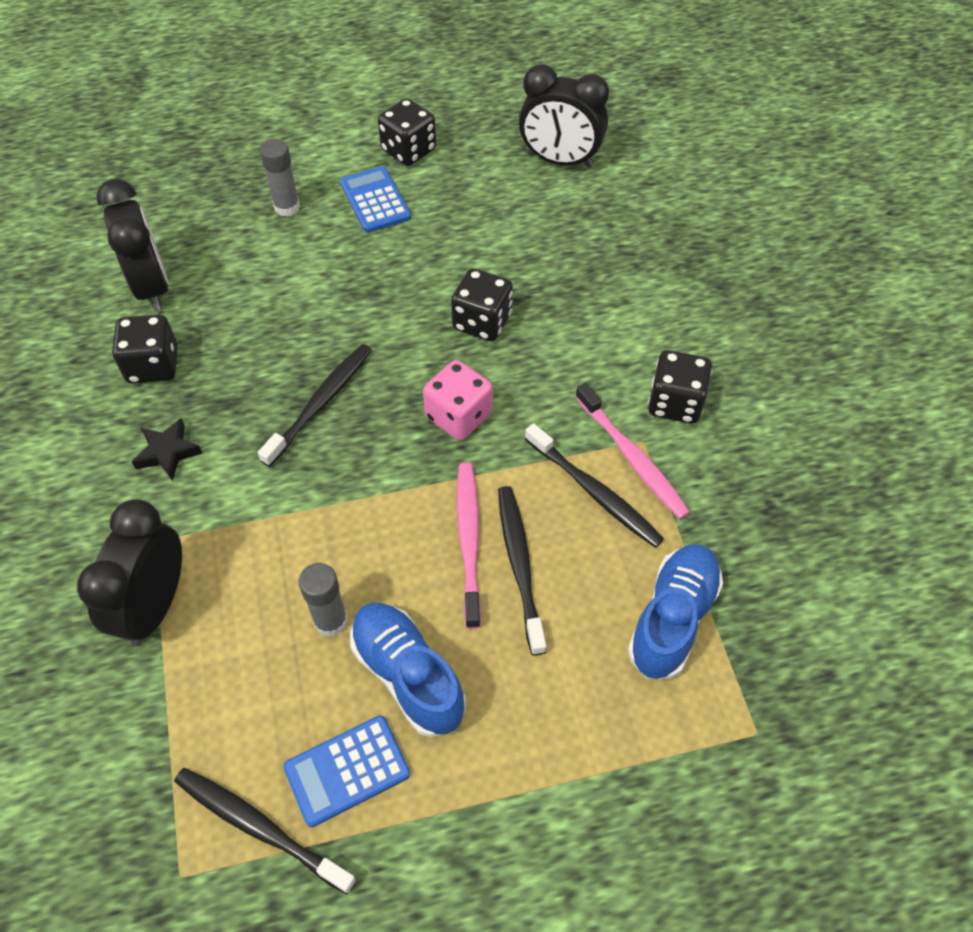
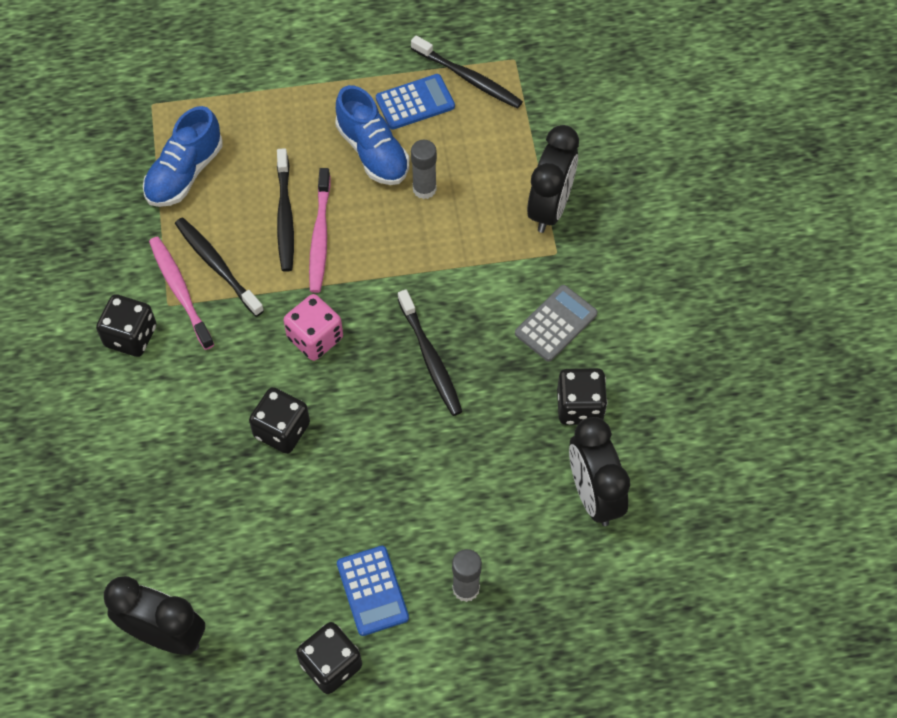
camera: 175 degrees left, 5 degrees up
black star [132,418,202,481] -> grey calculator [515,285,598,362]
black toothbrush [258,344,372,467] -> black toothbrush turned 60 degrees counterclockwise [398,289,463,416]

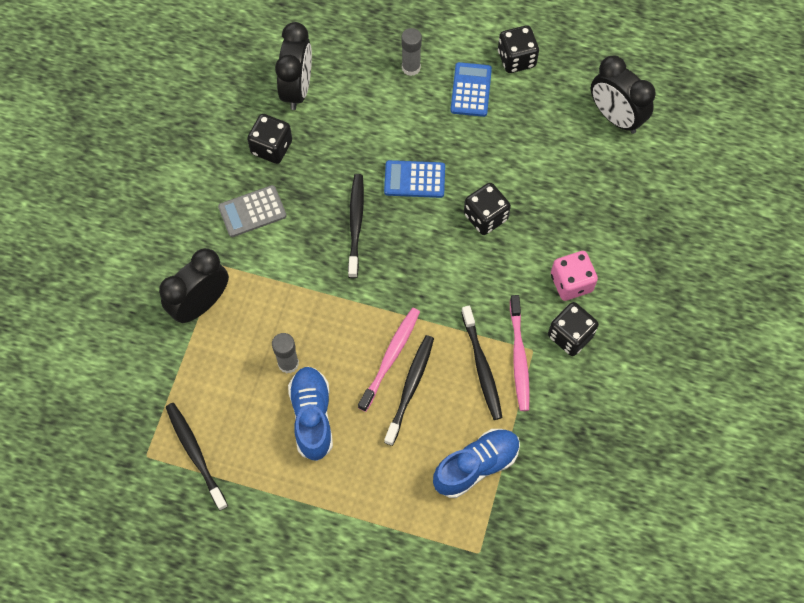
camera: 155 degrees left, 5 degrees up
pink dice [284,294,343,361] -> pink dice moved to [551,251,598,301]
blue calculator [376,74,455,130] -> blue calculator moved to [384,160,445,198]

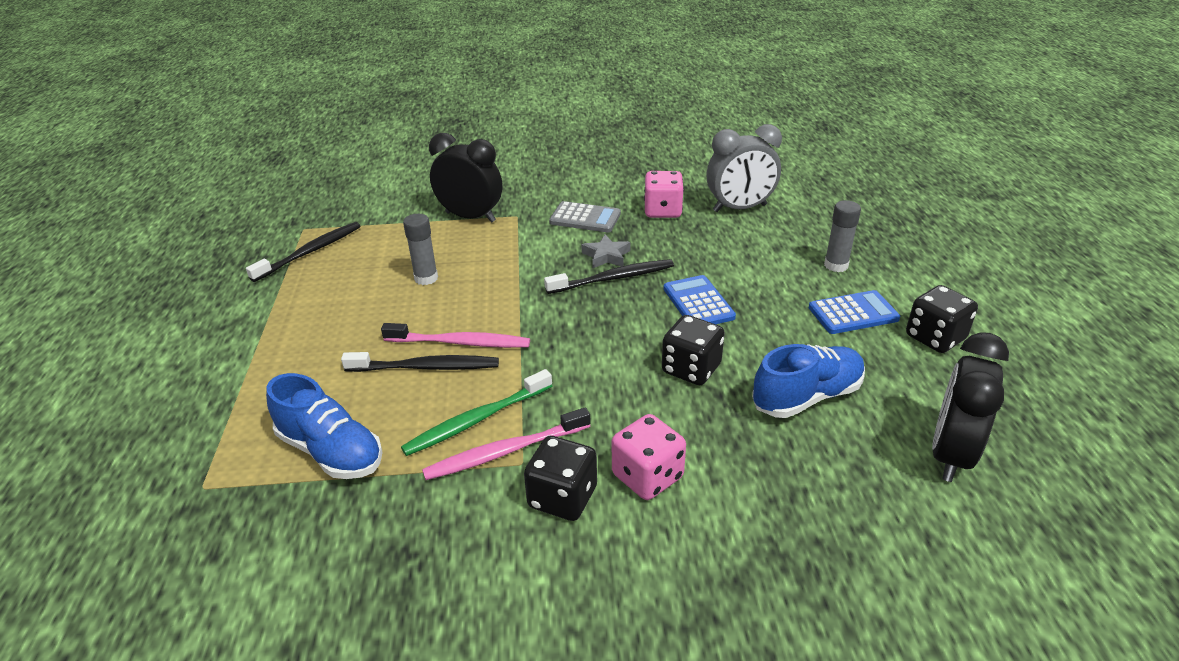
camera: 70 degrees right, 30 degrees down
grey calculator [218,185,286,237] -> grey calculator turned 150 degrees clockwise [549,201,621,232]
black dice [247,114,292,164] -> pink dice [644,171,684,218]
black clock [275,22,312,110] -> grey clock [707,124,782,212]
blue shoe [288,367,333,461] -> blue shoe moved to [752,344,865,418]
black toothbrush [461,306,503,420] -> green toothbrush [401,369,552,456]
none -> grey star [581,235,631,268]

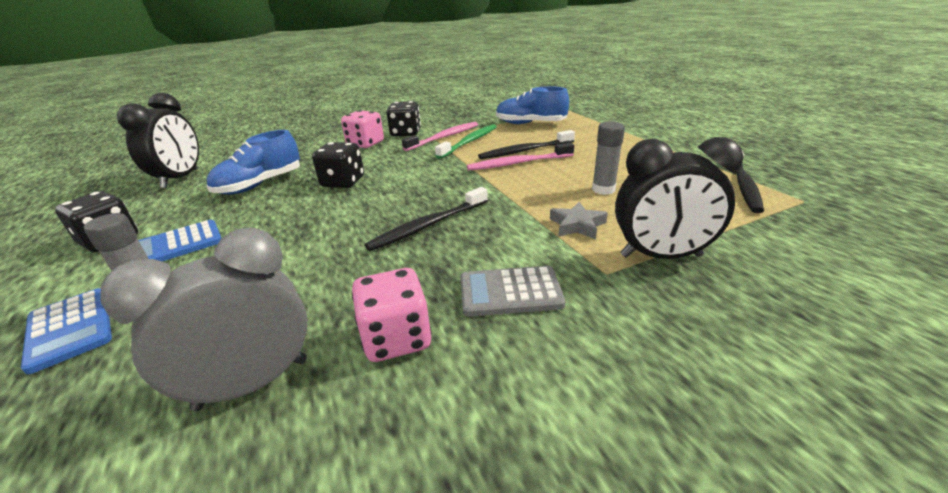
camera: 160 degrees right, 5 degrees down
grey star [581,235,631,268] -> grey star moved to [550,202,608,239]
blue calculator [663,275,736,324] -> blue calculator moved to [21,288,112,374]

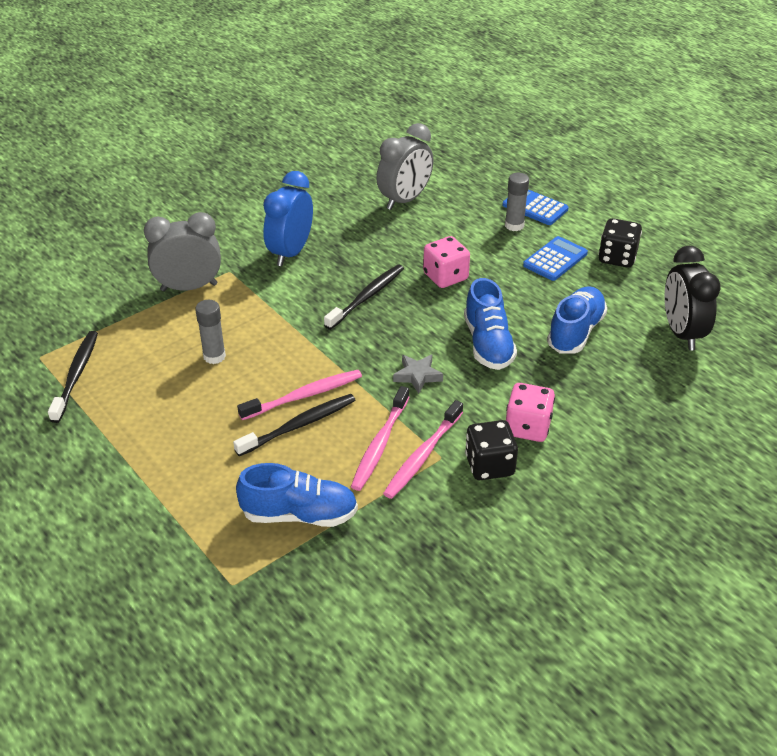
camera: 165 degrees right, 10 degrees up
black dice [312,142,364,188] -> blue shoe [464,278,517,370]
pink dice [352,268,432,362] -> pink dice moved to [423,236,470,288]
green toothbrush [435,124,497,159] -> pink toothbrush [351,386,409,491]
grey calculator [460,266,565,317] -> blue clock [263,171,313,266]
grey star [550,202,608,239] -> grey star moved to [393,355,443,394]
black clock [615,137,744,259] -> grey clock [144,212,221,291]

